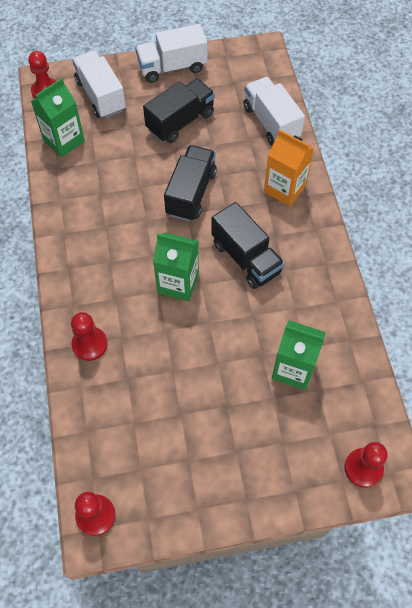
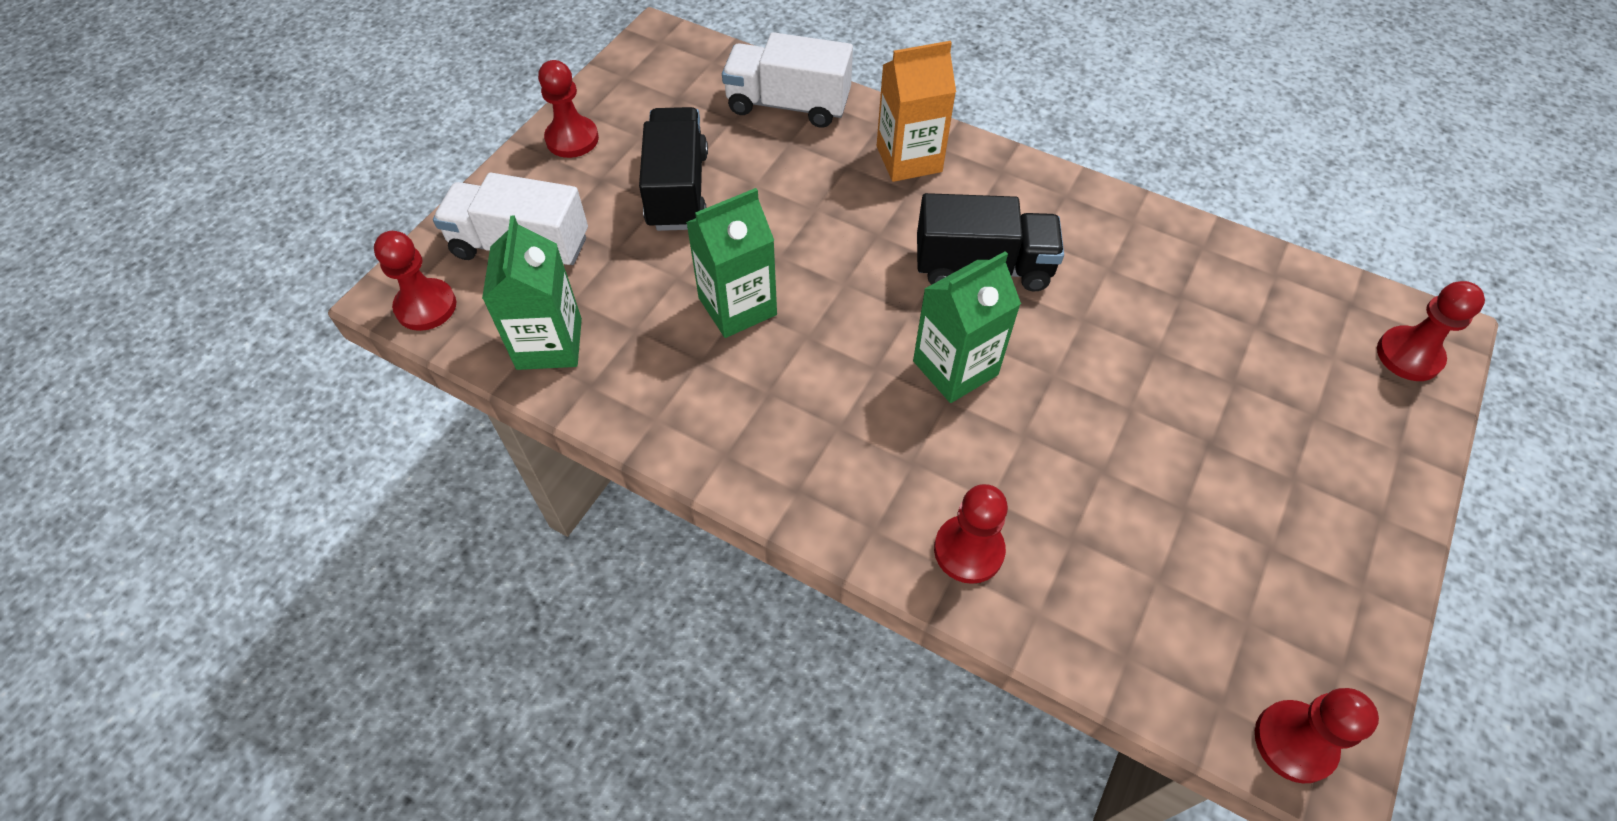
camera: 50 degrees left, 5 degrees down
white truck [135,24,207,83] -> red pawn [538,60,599,158]
black truck [164,145,217,222] -> none
green carton [272,320,326,390] -> green carton moved to [686,188,777,338]

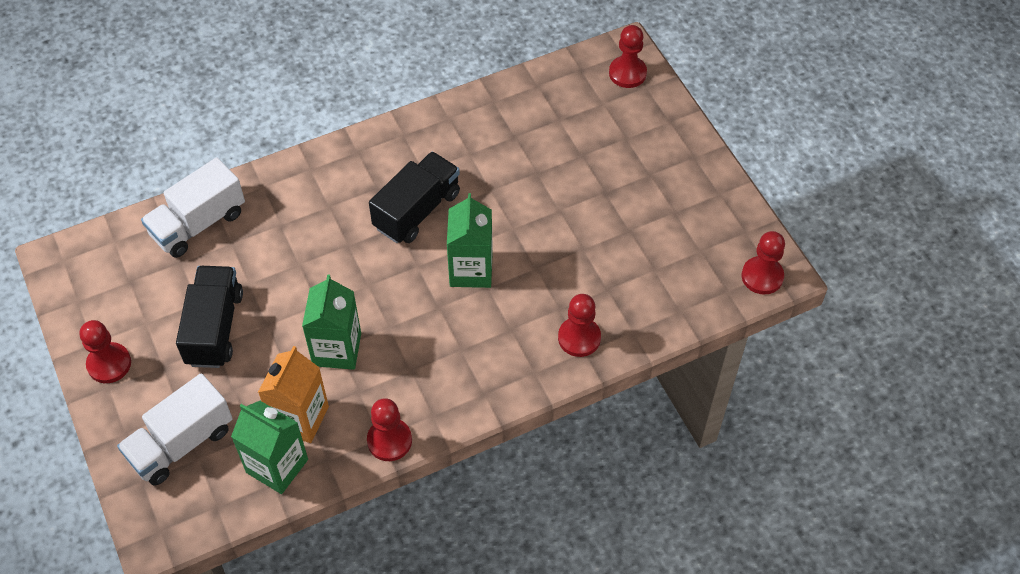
camera: 55 degrees left, 0 degrees up
red pawn [374,231,456,331] -> red pawn moved to [367,398,412,461]
black truck [639,107,708,231] -> black truck turned 60 degrees clockwise [176,266,243,368]
orange carton [877,41,956,182] -> orange carton moved to [258,346,329,443]

